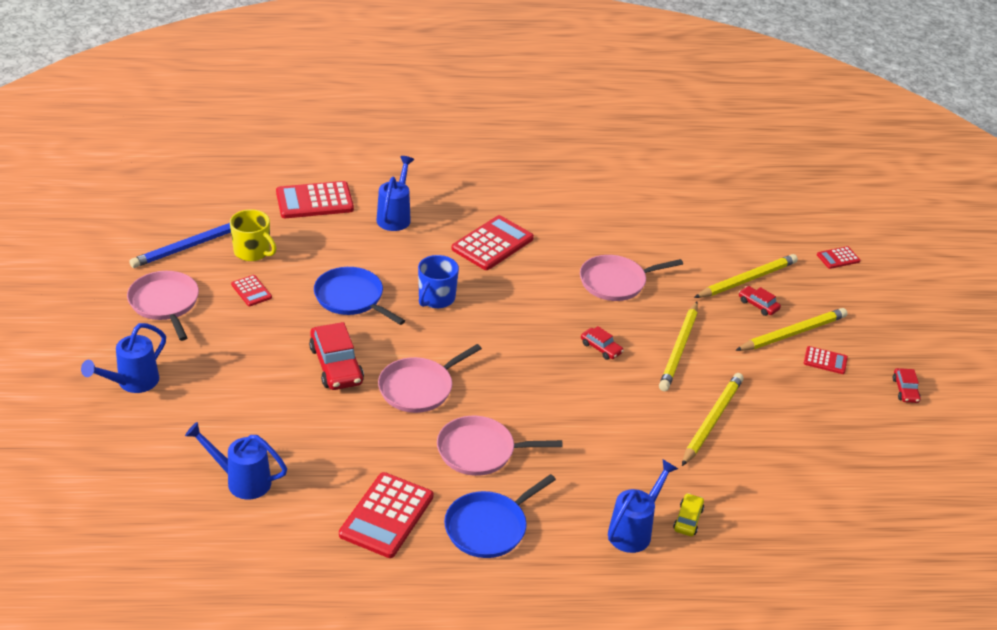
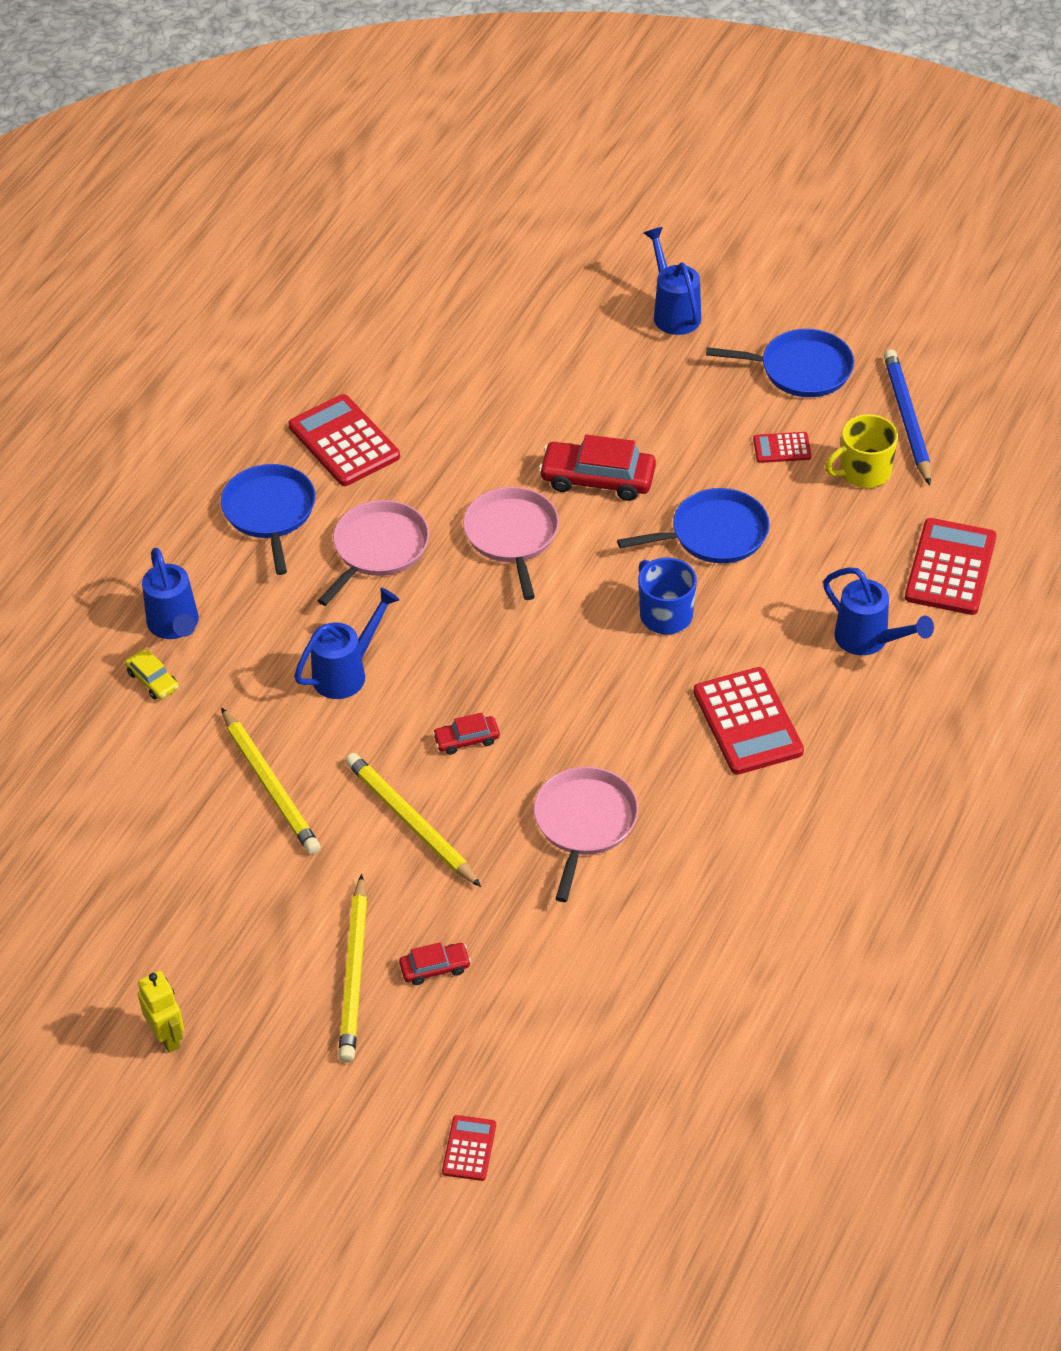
camera: 125 degrees right, 10 degrees up
pink pan [127,271,199,341] -> blue pan [706,329,854,397]
blue watering can [185,422,287,499] -> blue watering can moved to [294,587,399,699]
yellow pencil [694,254,798,298] -> none
red calculator [804,346,848,374] -> none
red car [893,368,921,403] -> yellow robot [138,971,184,1053]

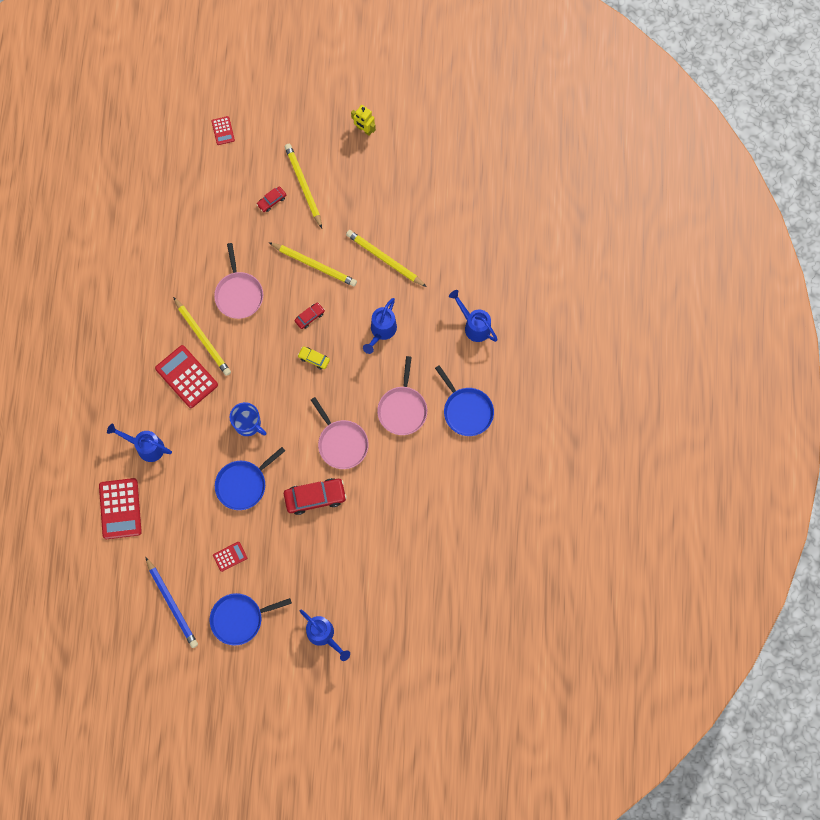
camera: 155 degrees right, 25 degrees up
yellow car [125,649,179,700] -> yellow car moved to [298,346,330,370]
red calculator [289,394,400,486] -> none
yellow mug [825,414,898,488] -> none
none -> yellow pencil [173,297,231,376]

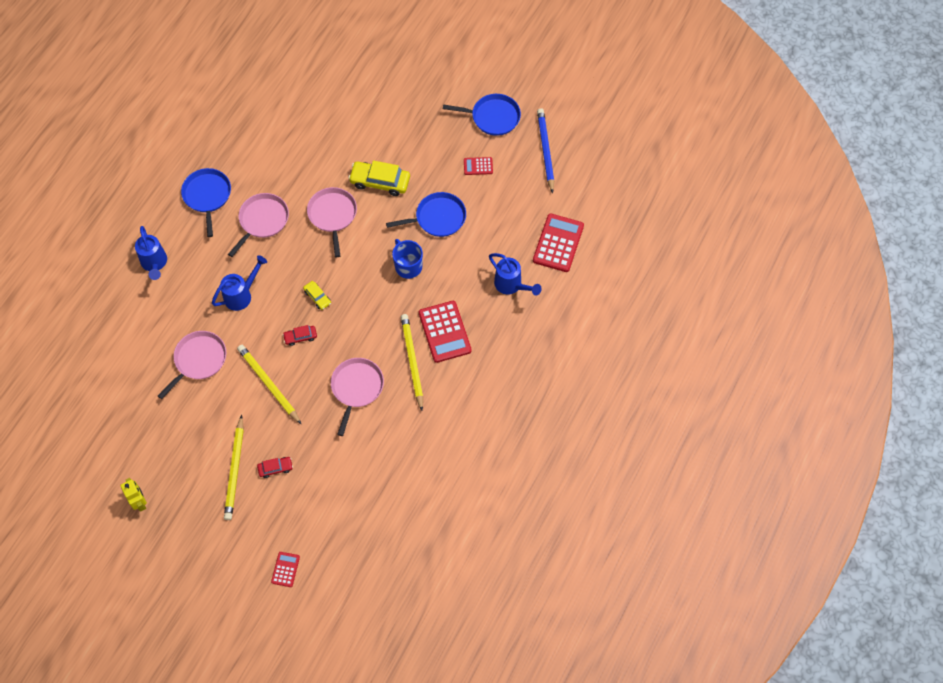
camera: 155 degrees left, 10 degrees down
red car [284,478,347,515] -> yellow car [348,160,410,196]
blue watering can [300,610,350,661] -> none
yellow pencil [346,230,427,287] -> pink pan [158,331,226,399]

